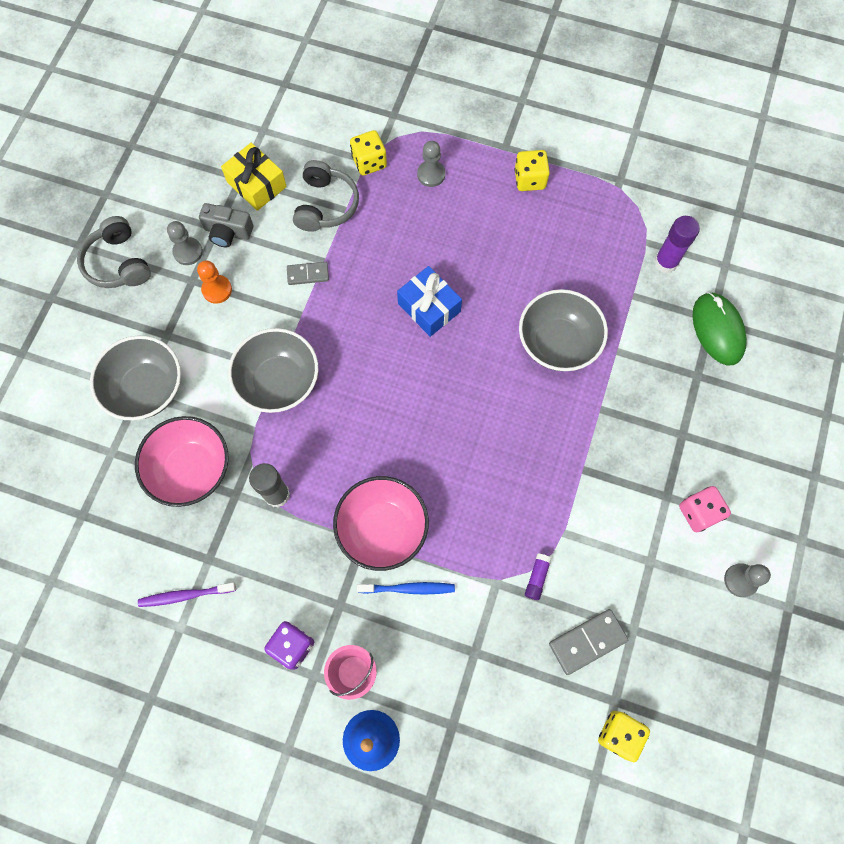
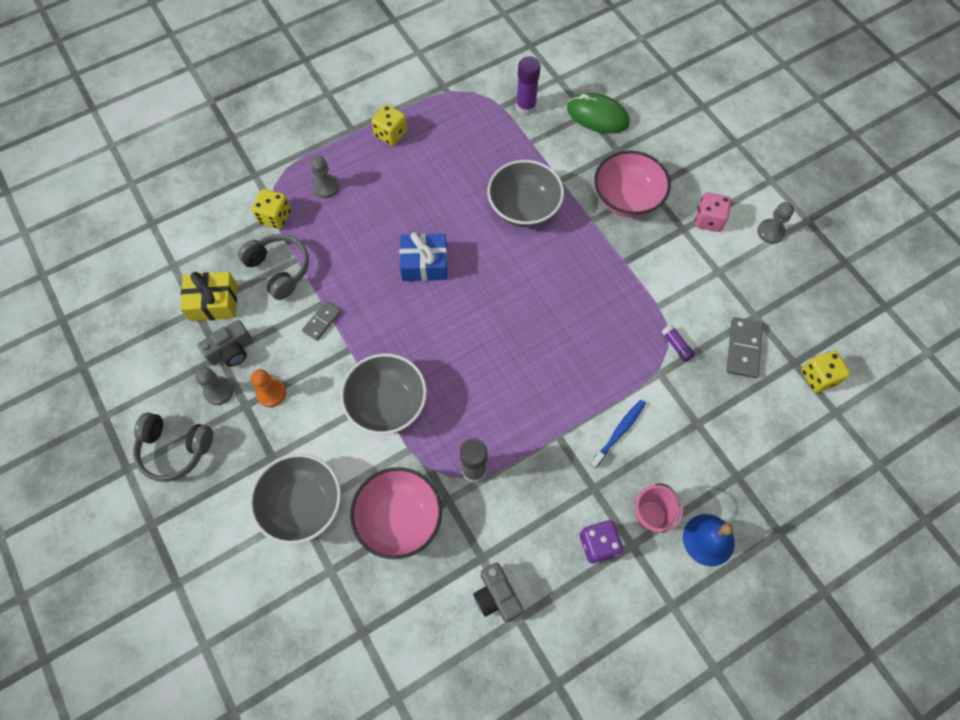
camera: 50 degrees left, 5 degrees down
purple toothbrush [138,583,236,607] -> grey camera [473,563,524,622]
pink bowl [333,476,429,571] -> pink bowl moved to [594,150,671,218]

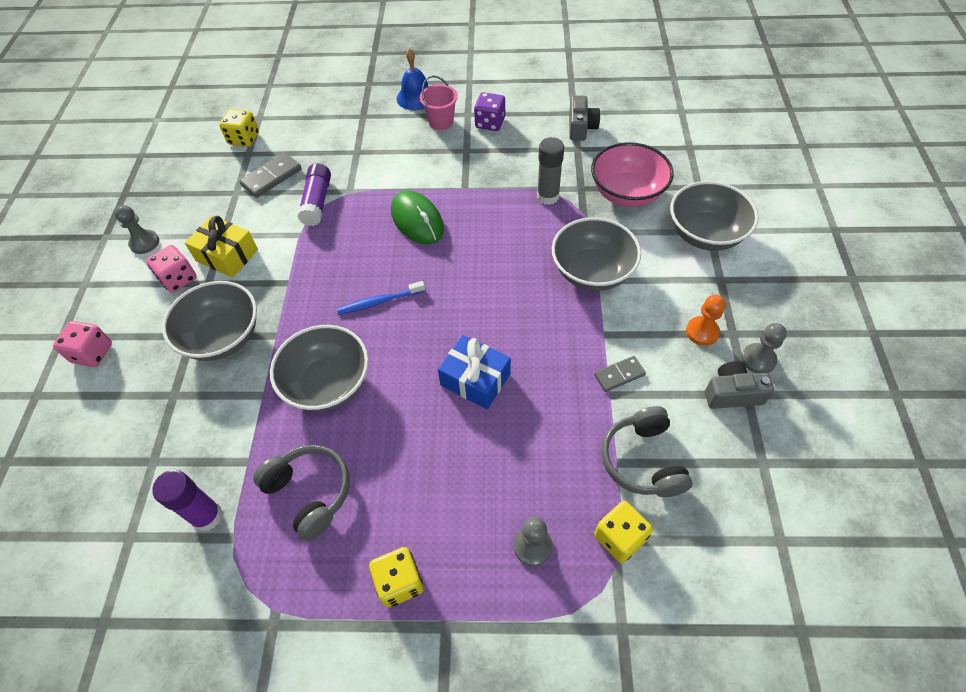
camera: 145 degrees left, 10 degrees down
grey headphones [133,412,213,482] -> grey headphones moved to [253,445,350,541]
yellow gift [180,271,237,321] -> yellow gift moved to [185,216,258,277]
green mouse [567,93,630,134] -> green mouse moved to [391,191,444,244]
blue toothbrush [590,400,646,468] -> blue toothbrush moved to [337,281,425,315]
pink bowl [594,150,671,218] -> grey bowl [162,281,257,361]
purple glue stick [662,324,695,362] -> purple glue stick [297,163,331,226], size x1.78
none -> pink dice [53,321,112,367]

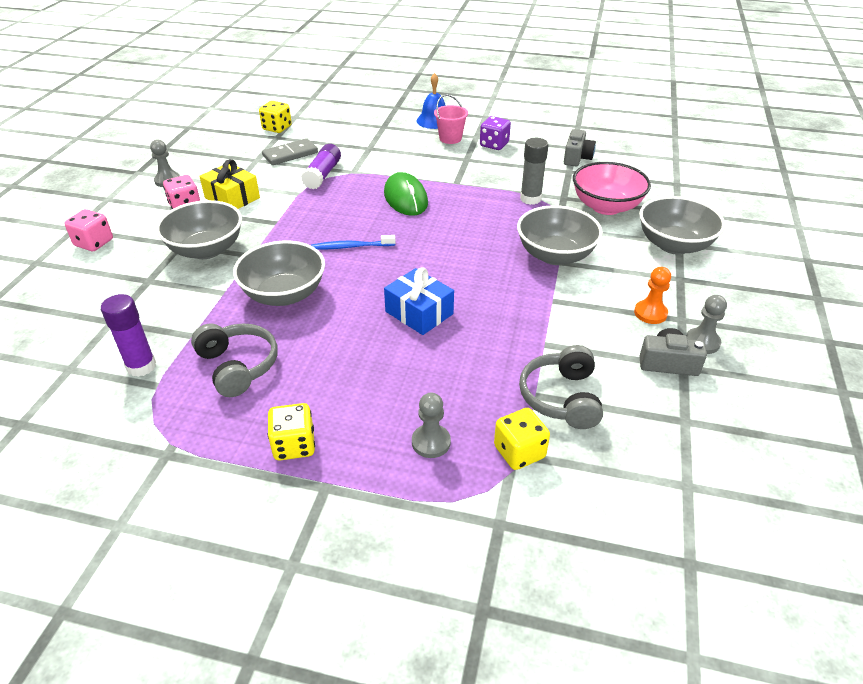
camera: 10 degrees right, 15 degrees down
grey domino [594,356,646,392] -> none

